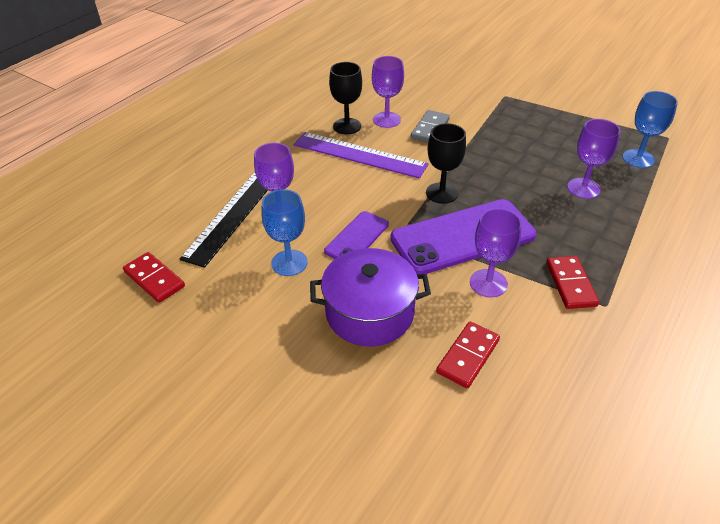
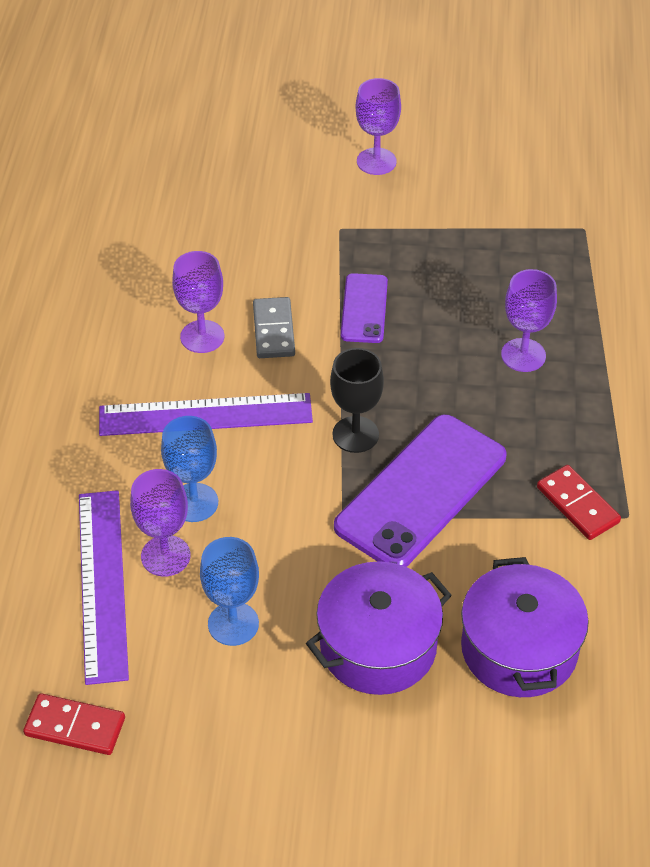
camera: 30 degrees left, 5 degrees up
black ruler [180,172,268,268] -> purple ruler [79,490,129,685]
purple phone [324,211,389,259] -> purple phone moved to [341,273,388,343]
black goblet [329,62,362,134] -> none
red domino [436,321,500,388] -> purple pot [461,557,589,697]
purple goblet [470,208,522,297] -> purple goblet moved to [355,78,401,175]
blue goblet [623,91,678,168] -> blue goblet moved to [161,416,218,522]

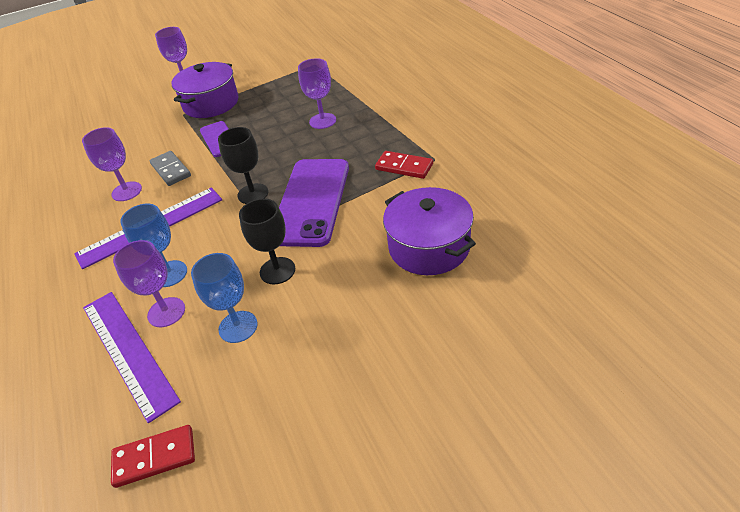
camera: 25 degrees left, 5 degrees down
purple pot [306,561,452,695] -> purple pot moved to [172,62,239,118]
none -> black goblet [239,198,295,284]

